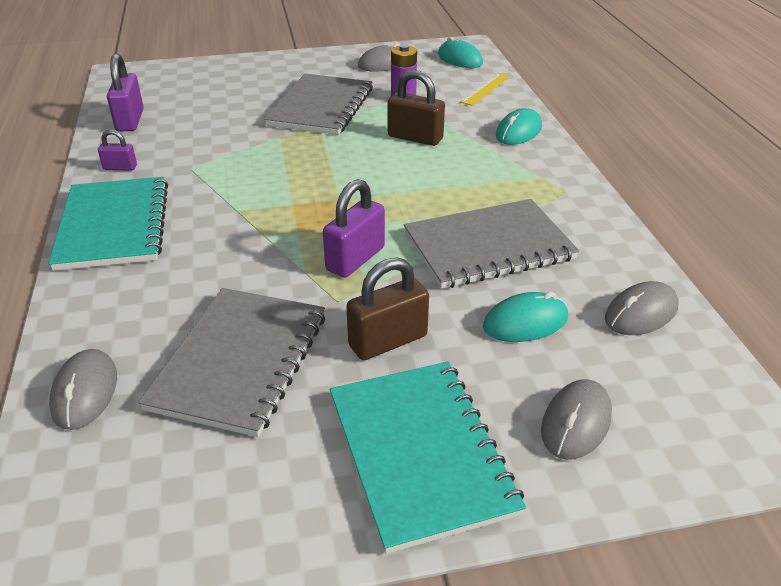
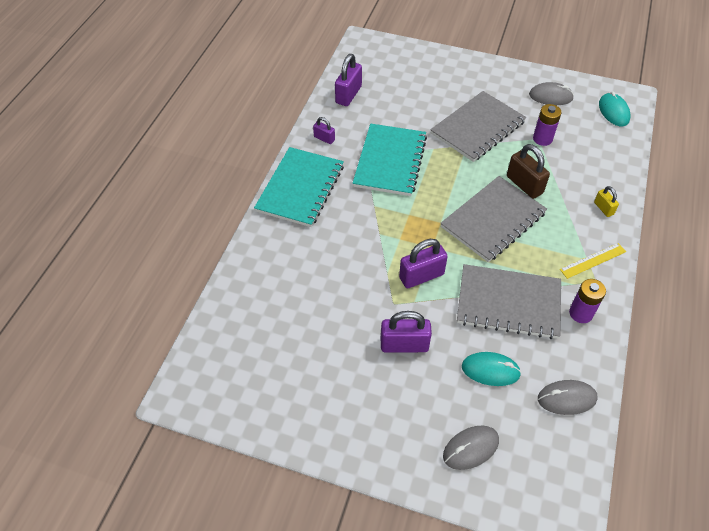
camera: 30 degrees right, 15 degrees up
grey mouse [49,349,117,430] -> none
grey notebook [138,288,325,437] -> grey notebook moved to [440,176,547,262]
turquoise notebook [330,361,526,554] -> turquoise notebook moved to [353,124,427,196]
brown padlock [346,257,429,360] -> purple padlock [381,311,432,352]
yellow ruler [460,73,510,106] -> yellow ruler moved to [560,243,626,279]
turquoise mouse [496,108,542,145] -> yellow padlock [594,186,619,217]
none -> purple battery [569,279,606,323]

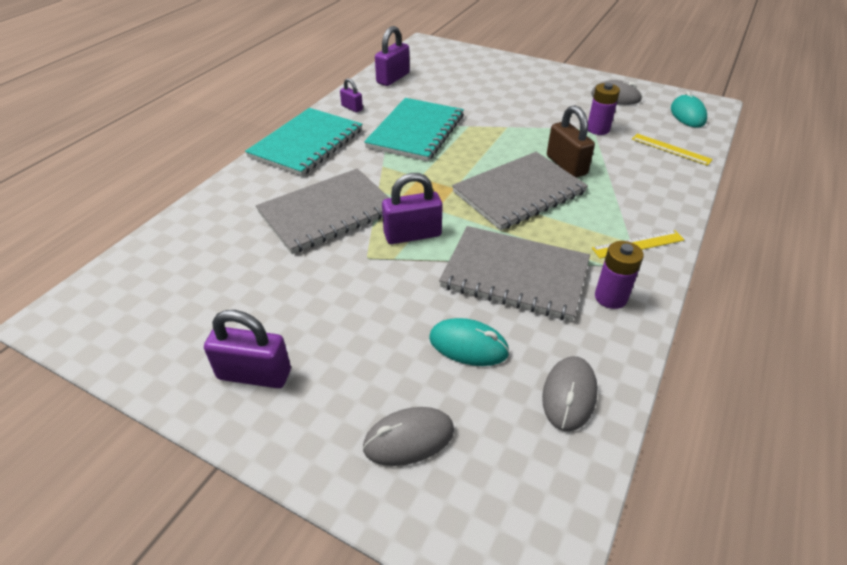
camera: 10 degrees right, 10 degrees down
purple padlock [381,311,432,352] -> purple padlock moved to [204,310,291,388]
grey notebook [430,91,526,162] -> grey notebook moved to [256,169,389,254]
grey mouse [538,380,598,415] -> grey mouse turned 75 degrees counterclockwise [542,356,598,432]
yellow padlock [594,186,619,217] -> none
none -> yellow ruler [632,134,713,166]

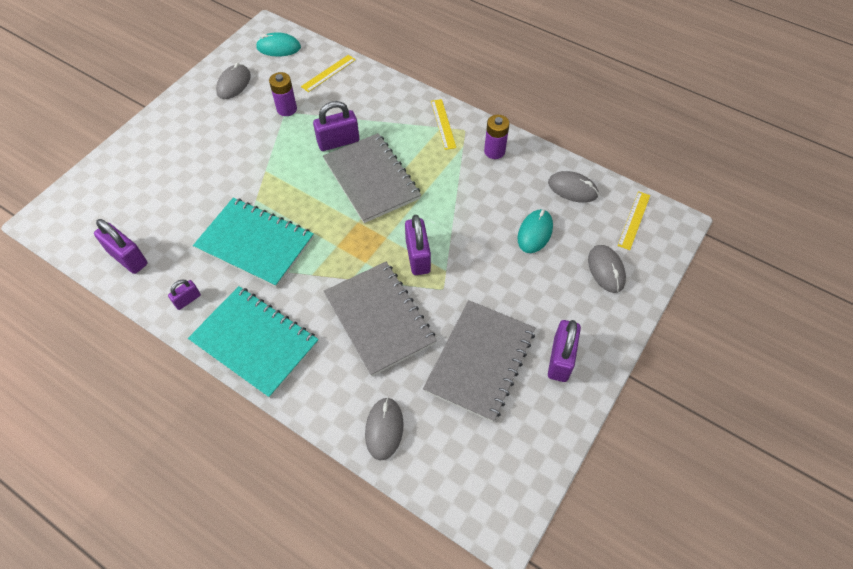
camera: 85 degrees left, 15 degrees up
grey notebook [439,226,590,321] -> grey notebook moved to [423,300,535,422]
brown padlock [547,105,595,178] -> purple padlock [313,101,359,151]
none -> grey mouse [365,397,404,460]
none -> yellow ruler [617,191,650,250]

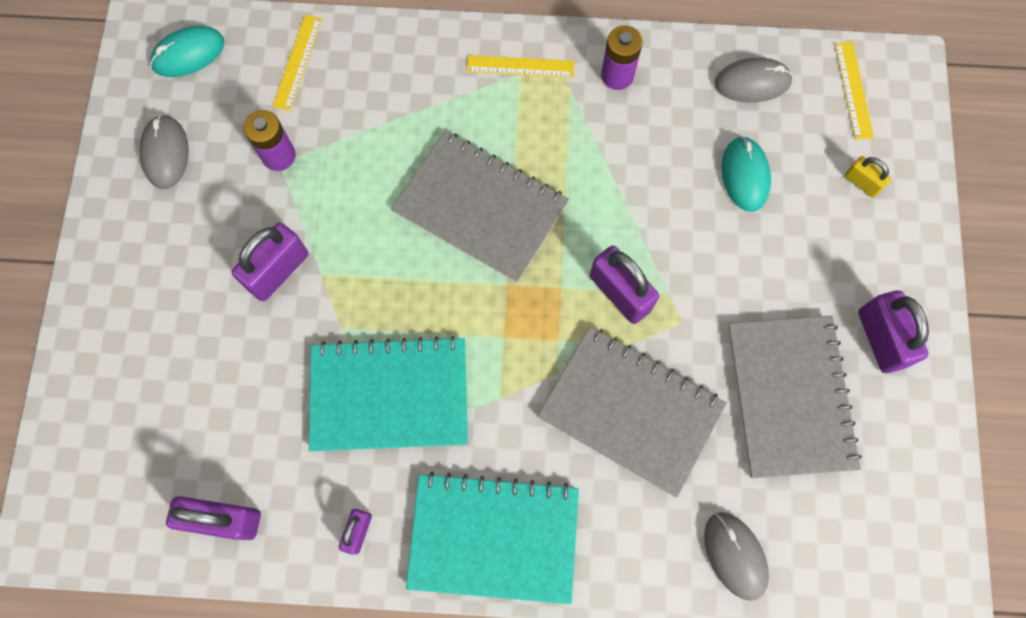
camera: 30 degrees left, 15 degrees up
purple padlock [313,101,359,151] -> purple padlock moved to [232,223,308,301]
yellow ruler [431,99,456,150] -> yellow ruler turned 45 degrees counterclockwise [467,55,574,78]
grey mouse [588,245,626,293] -> yellow padlock [844,156,891,198]

